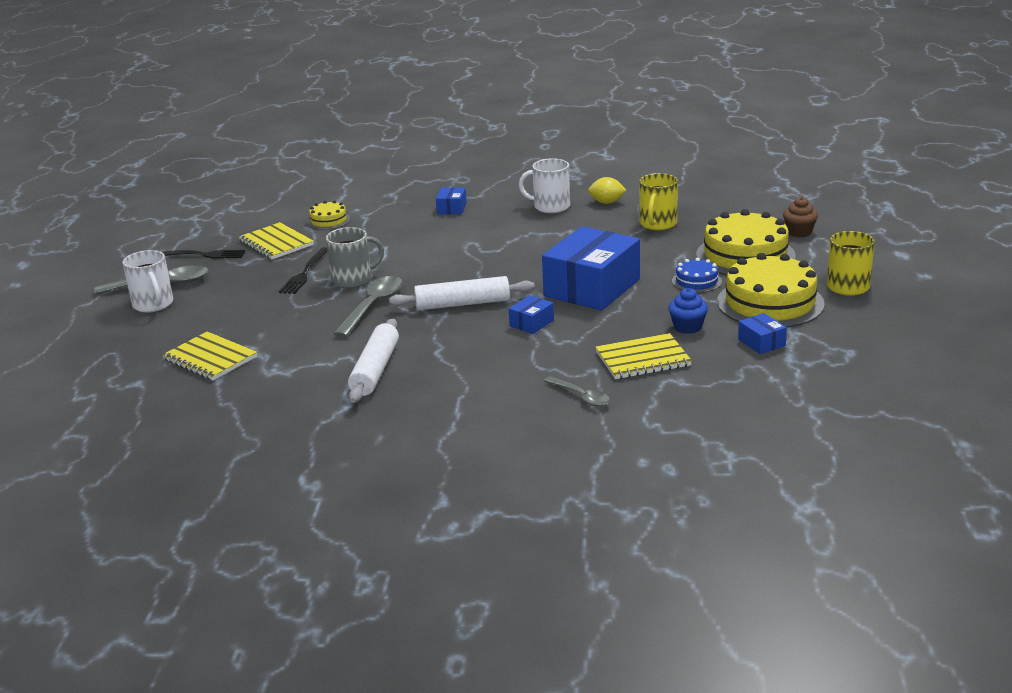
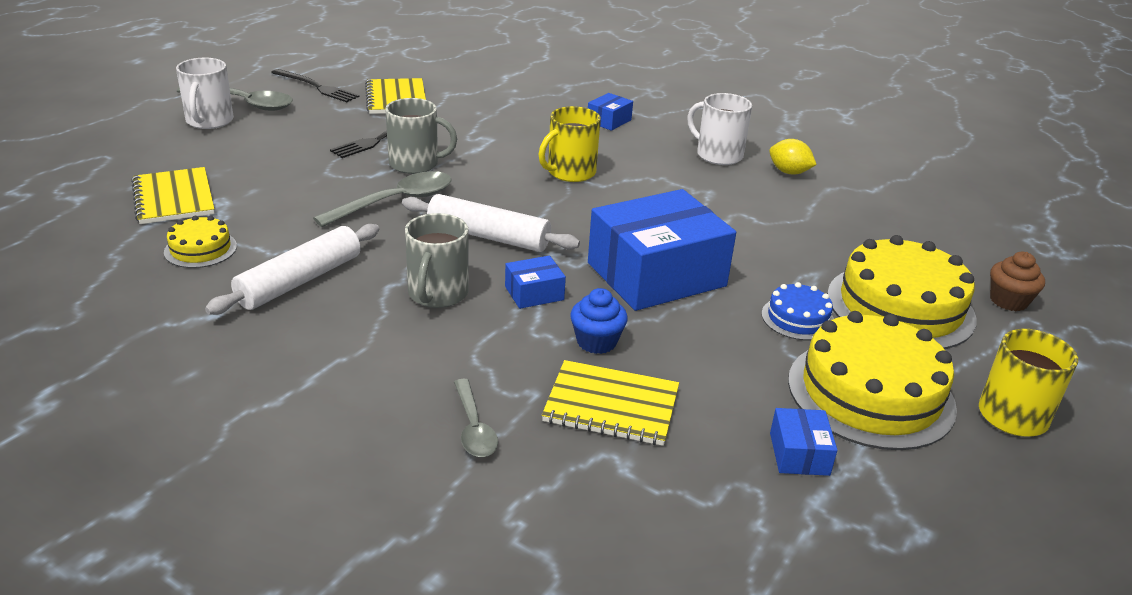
camera: 25 degrees right, 5 degrees up
yellow cake [307,200,350,230] -> yellow cake moved to [164,216,237,268]
yellow mug [639,173,678,230] -> yellow mug moved to [538,106,601,182]
blue cupcake [668,288,708,334] -> blue cupcake moved to [570,288,628,354]
none -> grey mug [405,213,469,308]

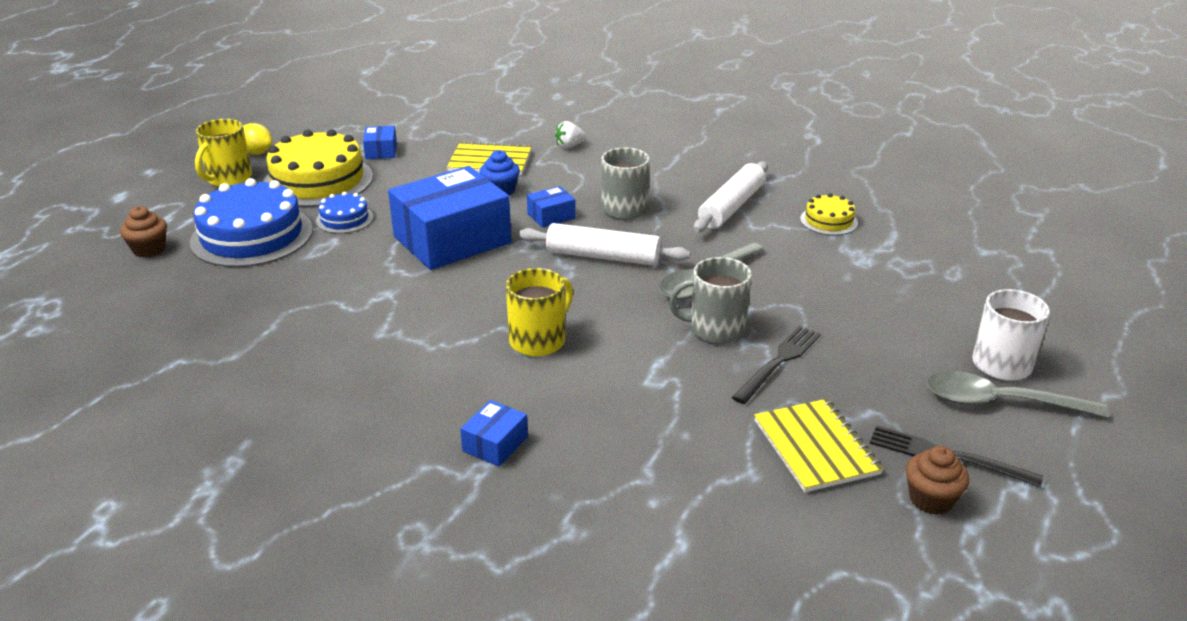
camera: 175 degrees right, 0 degrees up
yellow notebook [131,167,215,224] -> none
grey spoon [454,379,498,457] -> white strawberry [555,121,586,148]
white mug [687,93,752,165] -> none
yellow lemon [769,139,817,175] -> yellow lemon moved to [243,123,272,155]
yellow cake [827,235,977,349] -> blue cake [190,178,313,267]
none -> brown cupcake [906,446,969,515]

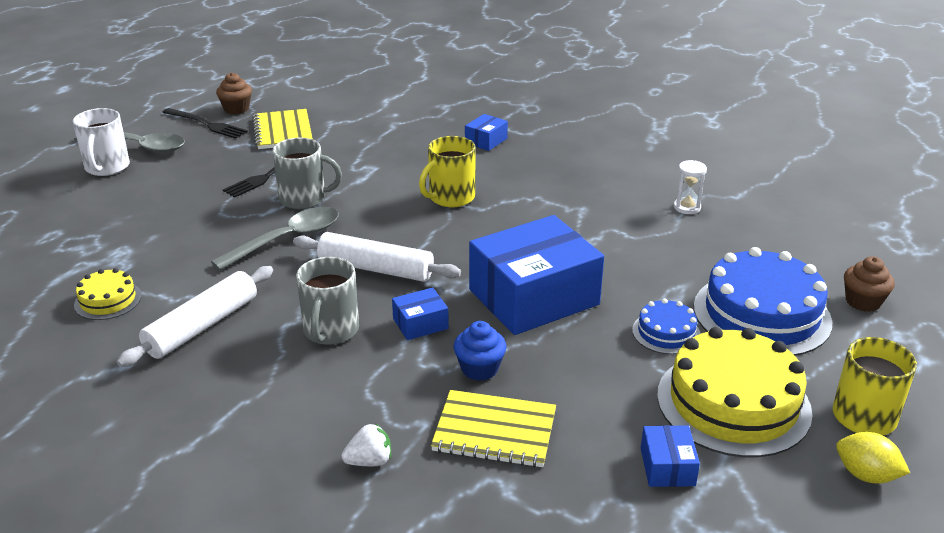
camera: 175 degrees left, 0 degrees up
none -> white hourglass [674,160,707,214]

